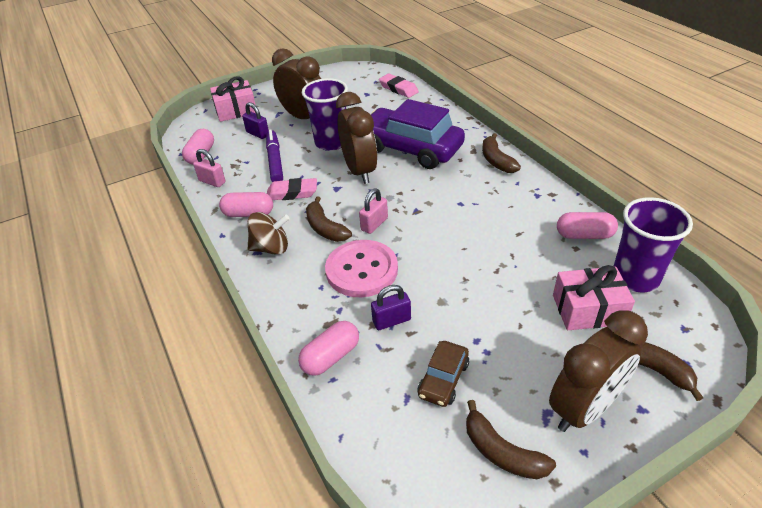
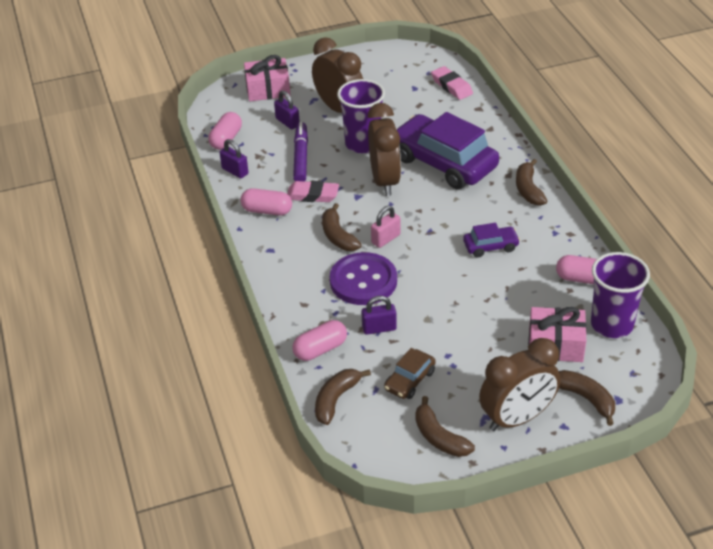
camera: 10 degrees right, 0 degrees up
pink padlock [193,149,226,187] -> purple padlock [219,139,248,179]
brown spinning top [247,212,290,255] -> none
pink button [325,240,398,297] -> purple button [330,252,397,305]
none -> brown banana [315,369,371,425]
none -> purple car [463,222,520,258]

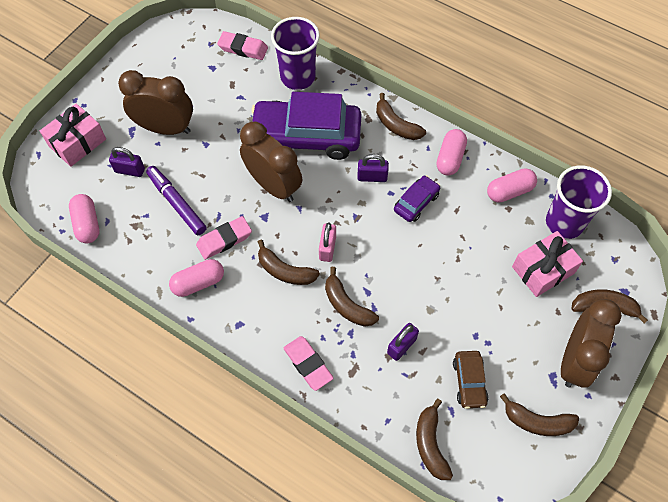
camera: 40 degrees left, 20 degrees up
purple padlock [219,139,248,179] -> purple padlock moved to [357,154,389,182]
pink capsule [292,320,347,361] -> pink capsule moved to [437,129,467,175]
purple button [330,252,397,305] -> brown banana [325,267,379,327]
purple cup [337,79,385,153] -> purple cup moved to [271,17,320,90]
none -> pink eraser [284,336,333,391]

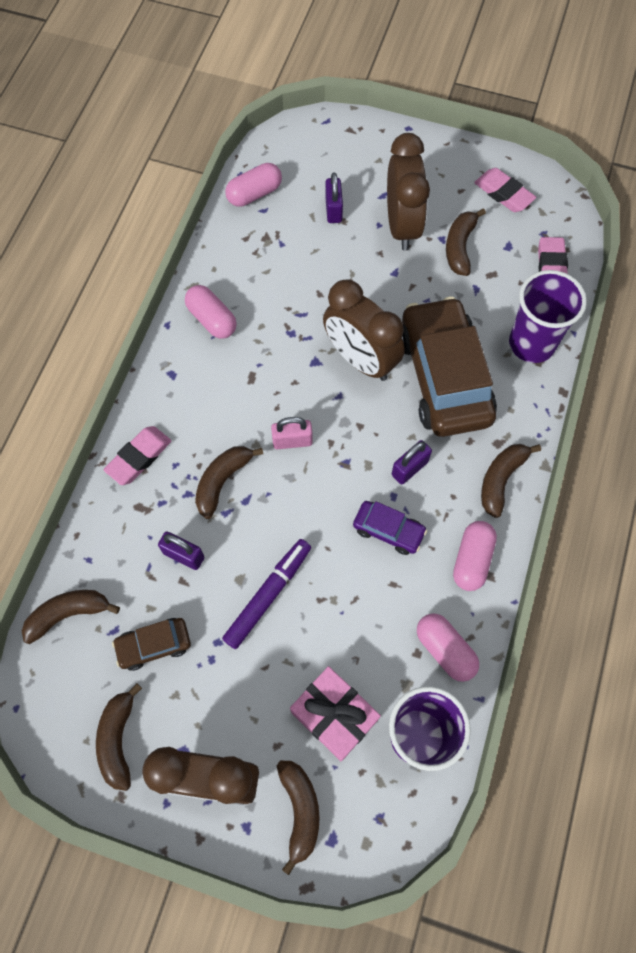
camera: 75 degrees right, 5 degrees up
pink gift [40,104,106,167] -> none
purple marker [146,166,207,235] -> purple marker moved to [222,539,311,649]
pink eraser [196,216,252,260] -> pink eraser moved to [474,168,536,212]
brown clock [240,122,302,202] -> brown clock turned 105 degrees clockwise [323,279,405,381]
purple car [251,92,362,160] -> brown car [402,296,497,437]
brown banana [258,239,320,285] -> brown banana moved to [446,208,486,276]
purple padlock [357,154,389,182] -> purple padlock turned 60 degrees clockwise [392,440,432,484]
pink capsule [437,129,467,175] -> pink capsule turned 75 degrees counterclockwise [453,521,497,591]

